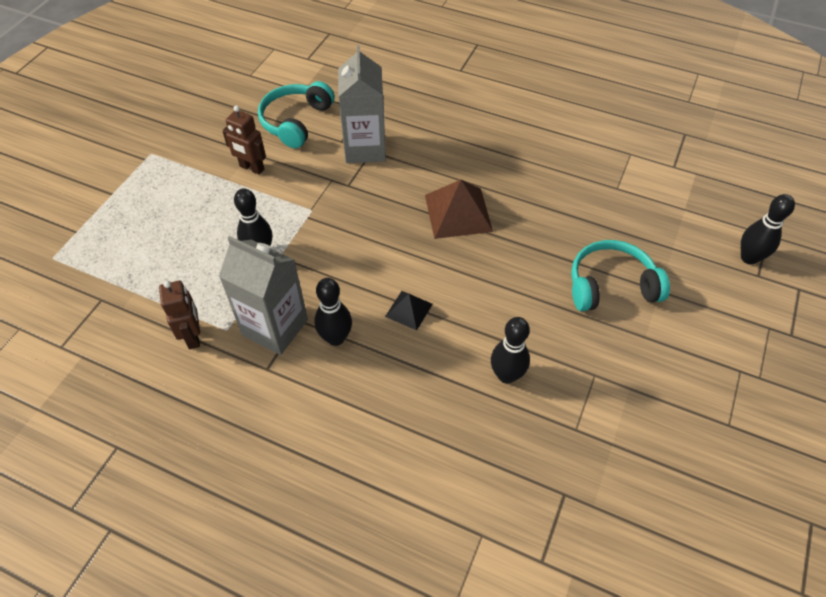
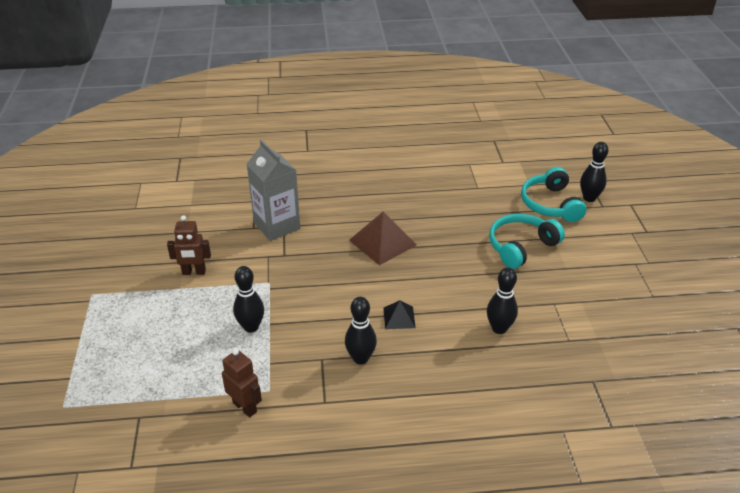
camera: 30 degrees left, 15 degrees down
grey carton [219,236,308,355] -> none
turquoise headphones [258,81,335,148] -> turquoise headphones moved to [521,167,587,222]

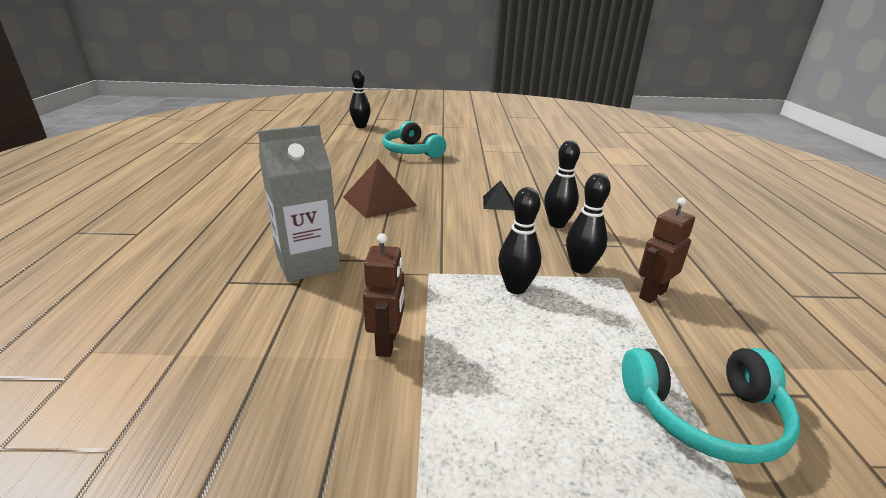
camera: 85 degrees left, 10 degrees down
black bowling pin [487,267,518,334] -> black bowling pin moved to [566,173,611,274]
turquoise headphones [521,167,587,222] -> turquoise headphones moved to [622,348,800,464]

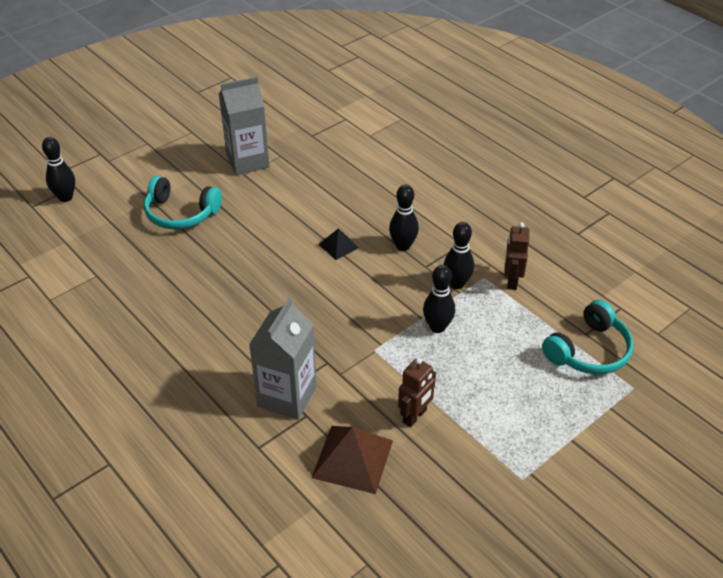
camera: 40 degrees left, 15 degrees up
brown pyramid [343,158,417,218] -> brown pyramid moved to [311,426,393,494]
brown robot [363,233,405,357] -> brown robot turned 75 degrees clockwise [398,358,436,427]
none -> grey carton [219,77,270,175]

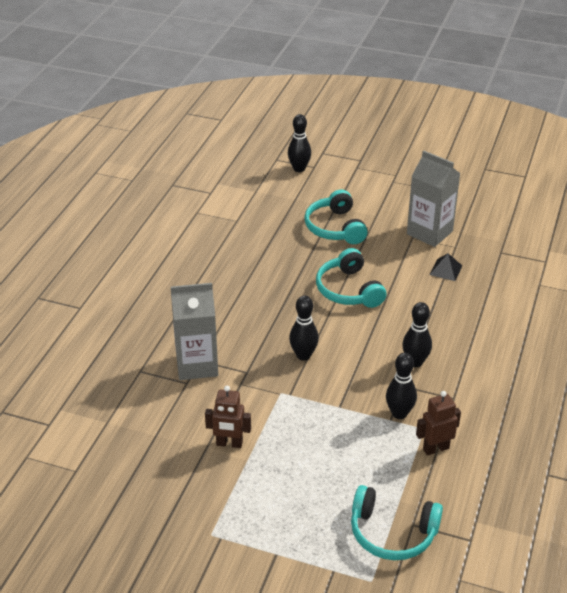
camera: 60 degrees right, 5 degrees down
brown pyramid [311,426,393,494] -> none
black pyramid [319,228,359,260] -> black pyramid moved to [429,253,462,281]
black bowling pin [423,265,455,333] -> black bowling pin moved to [289,296,319,360]
none -> turquoise headphones [316,248,386,308]

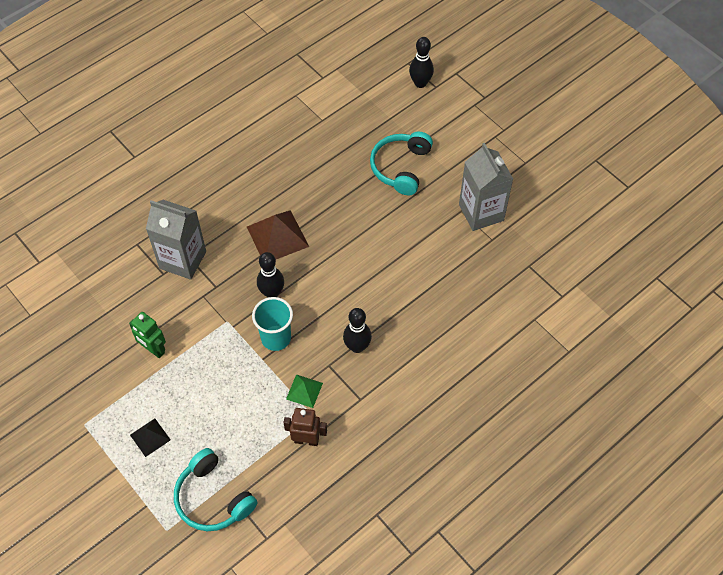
camera: 30 degrees right, 20 degrees up
brown robot [205,386,251,448] -> green robot [129,312,166,358]
turquoise headphones [316,248,386,308] -> none
black bowling pin [386,353,417,419] -> green pyramid [286,374,323,408]
black pyramid [429,253,462,281] -> black pyramid moved to [130,419,170,457]
none -> brown pyramid [247,210,309,259]
none -> turquoise cup [252,297,293,351]

